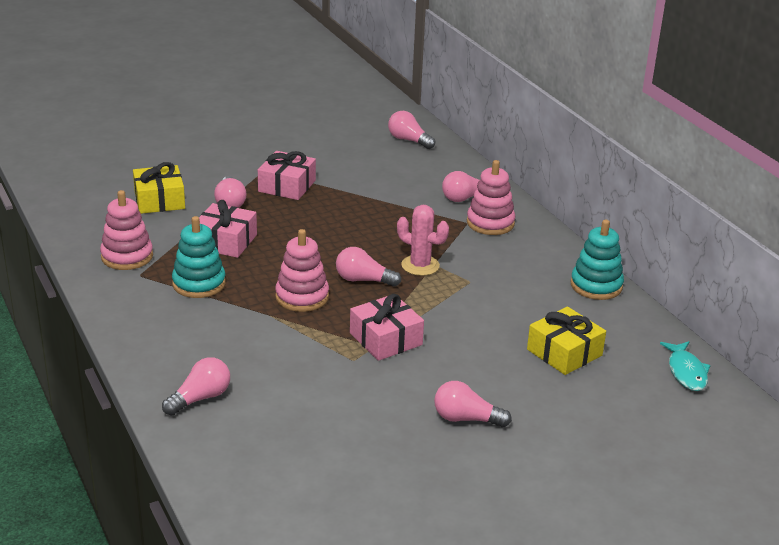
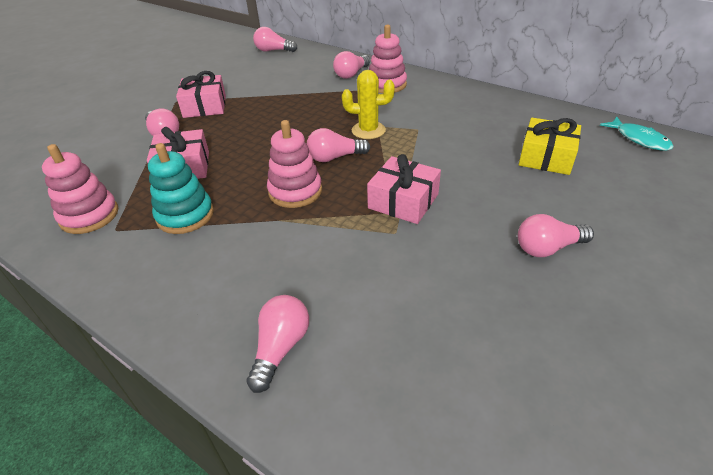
camera: 25 degrees left, 10 degrees up
yellow gift [133,162,185,214] -> none
pink cactus [397,205,449,276] -> yellow cactus [342,70,395,139]
turquoise stacking toy [571,219,624,300] -> none

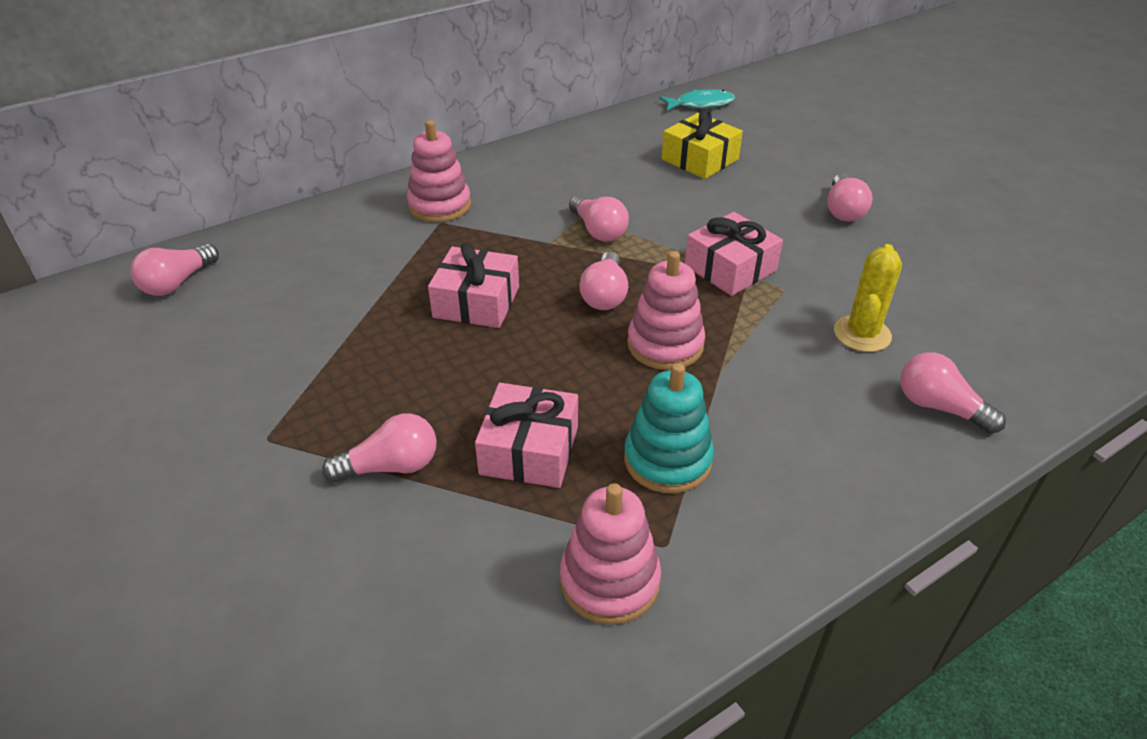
camera: 70 degrees left, 0 degrees up
pink gift [176,71,226,118] -> pink gift moved to [428,242,519,328]
pink light bulb [333,51,370,79] -> pink light bulb moved to [569,195,629,241]
yellow cactus [342,70,395,139] -> yellow cactus moved to [834,244,902,352]

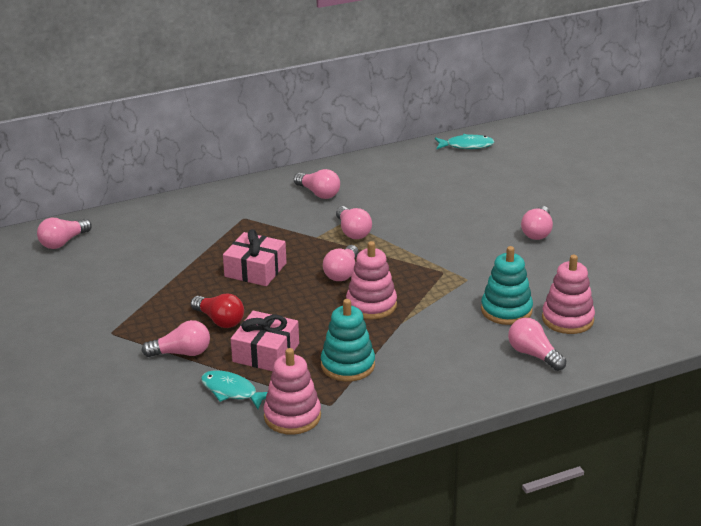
camera: 10 degrees right, 10 degrees down
pink stacking toy [407,120,471,223] -> pink stacking toy moved to [542,255,595,334]
yellow gift [661,109,743,179] -> none
pink gift [685,212,783,296] -> none
yellow cactus [834,244,902,352] -> turquoise stacking toy [481,246,533,325]
none -> red light bulb [191,293,244,328]
none -> turquoise fish [201,370,267,409]
none -> pink light bulb [294,169,340,199]

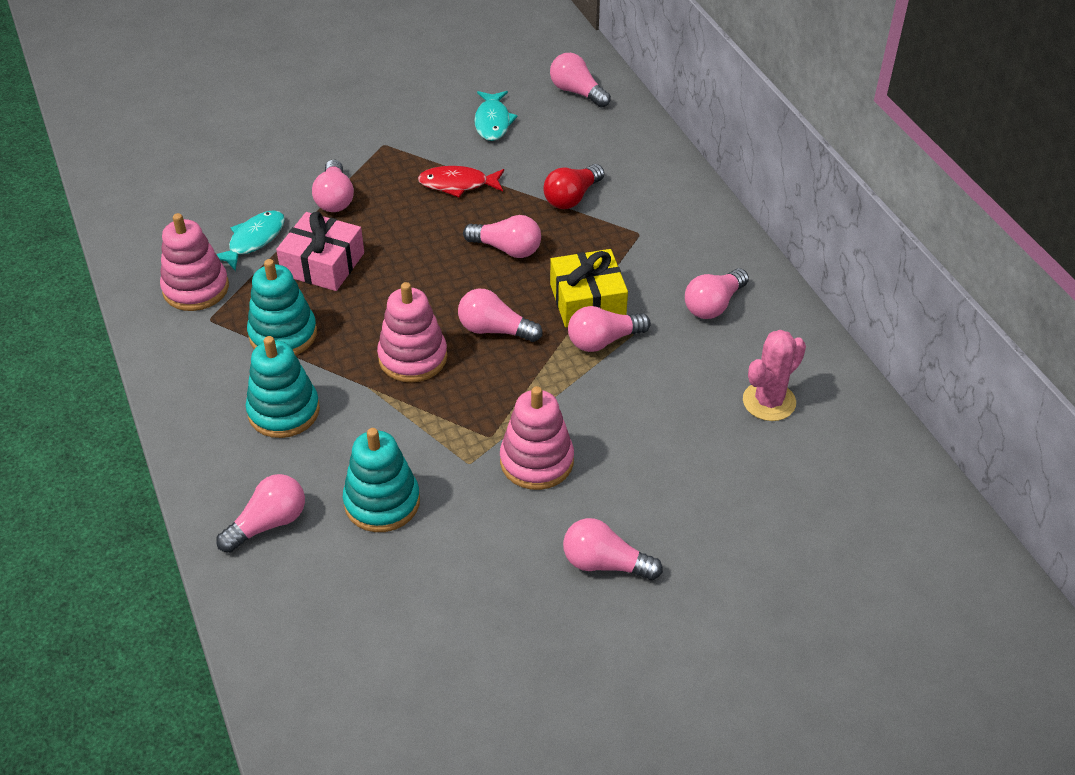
camera: 90 degrees right, 15 degrees up
red light bulb [191,293,244,328] -> red light bulb moved to [543,164,604,209]
pink gift [223,229,286,286] -> pink light bulb [463,215,541,258]
turquoise fish [435,134,495,150] -> turquoise fish moved to [474,91,518,141]
pink stacking toy [542,255,595,334] -> pink stacking toy moved to [500,386,574,490]
none -> turquoise stacking toy [246,336,320,438]
none -> red fish [418,166,504,197]
none -> yellow gift [550,249,628,327]
none -> pink cactus [743,330,806,421]

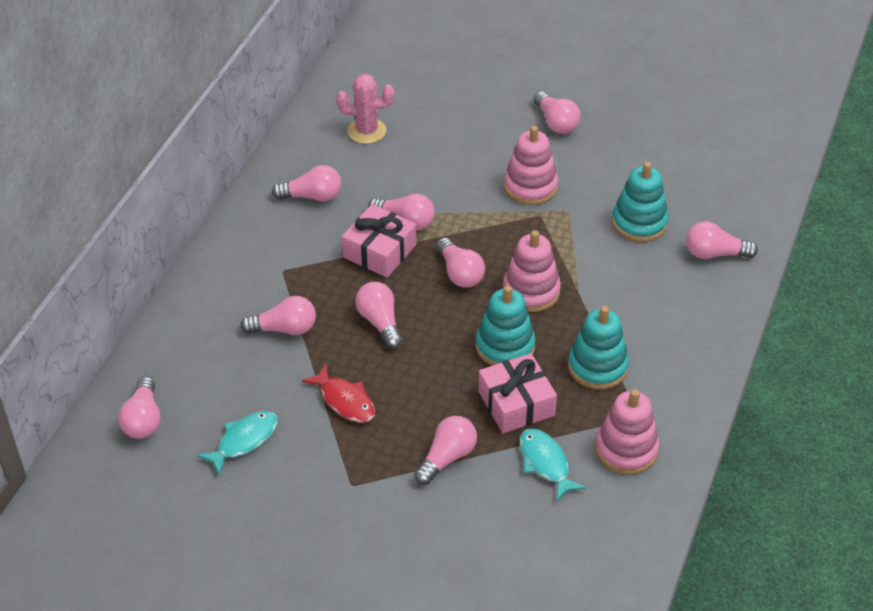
camera: 135 degrees left, 0 degrees up
turquoise fish [217,210,285,271] -> turquoise fish turned 75 degrees clockwise [520,428,586,502]
turquoise stacking toy [246,336,320,438] -> turquoise stacking toy moved to [476,285,535,366]
red light bulb [543,164,604,209] -> pink light bulb [241,296,316,335]
yellow gift [550,249,628,327] -> pink gift [342,204,417,278]

